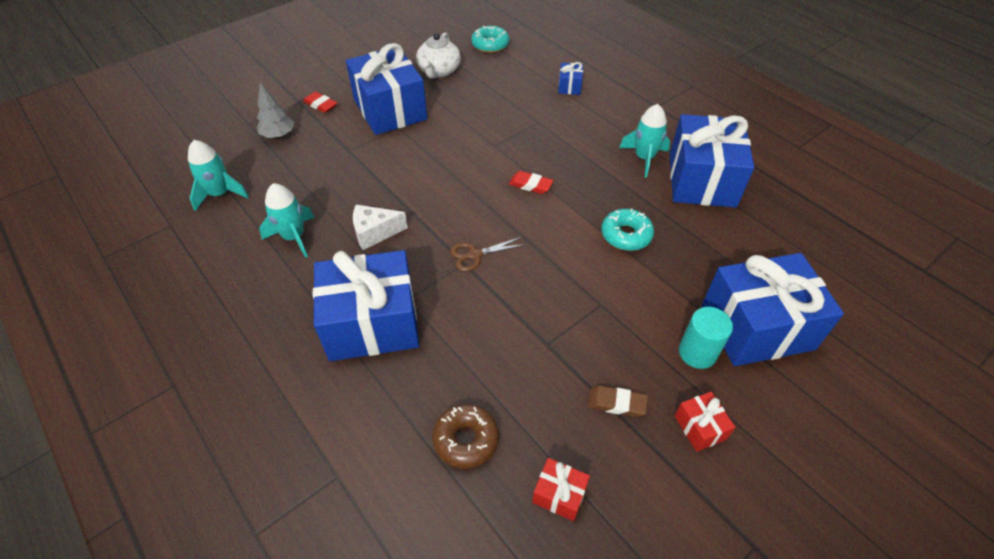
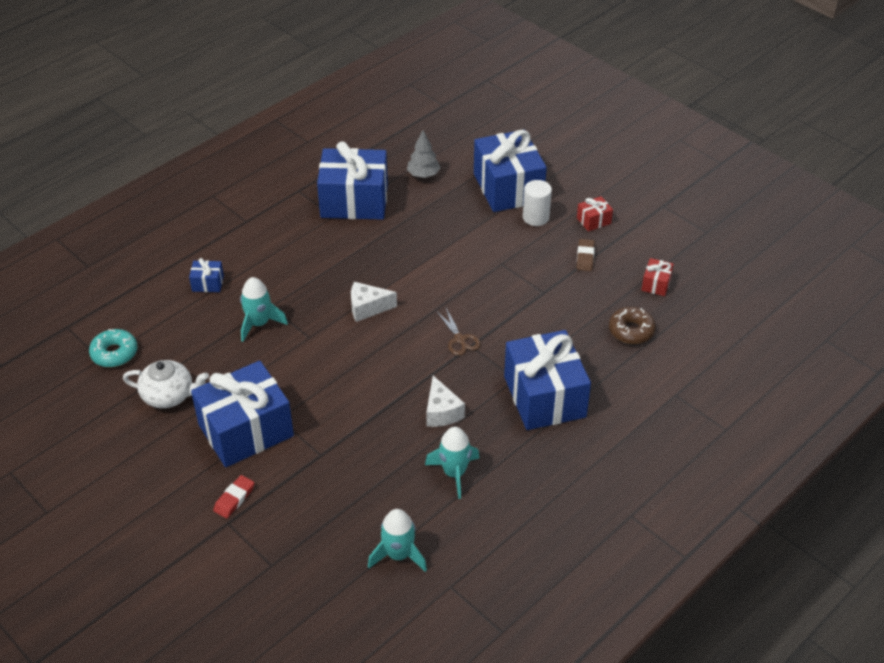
camera: 95 degrees left, 5 degrees down
grey tree [257,82,295,138] -> grey tree moved to [407,130,441,178]
red eraser [509,171,554,194] -> white cheese [351,282,397,322]
turquoise donut [601,208,654,251] -> none
turquoise rocket [619,104,670,178] -> turquoise rocket moved to [240,277,288,342]
turquoise cylinder [679,307,733,369] -> white cylinder [523,180,552,226]

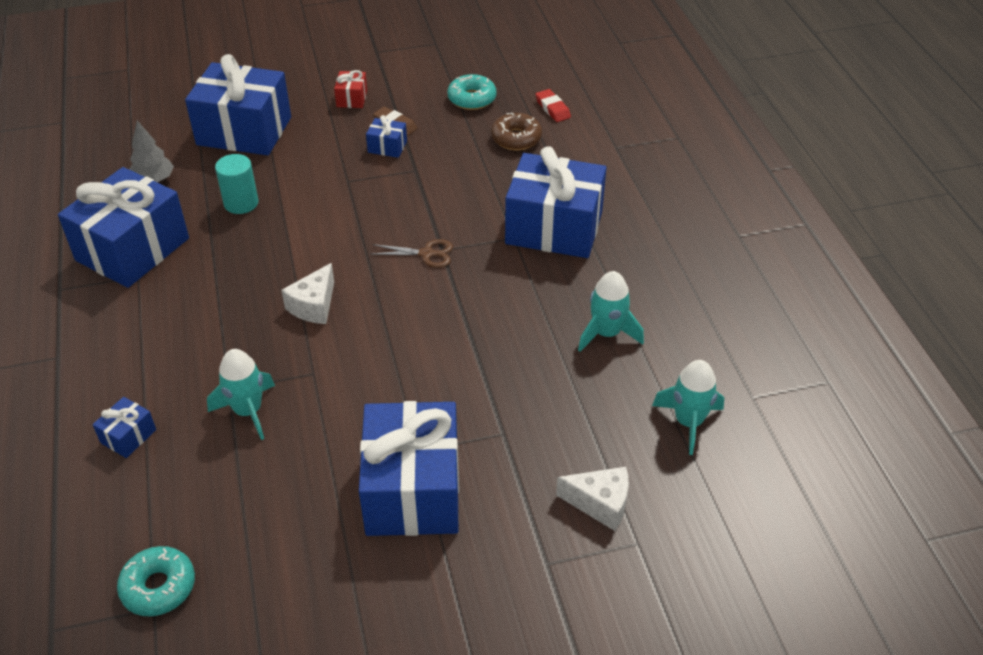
camera: 60 degrees left, 0 degrees up
white teapot [123,360,209,408] -> none
red eraser [213,475,254,518] -> red eraser moved to [535,89,571,122]
white cheese [426,376,465,427] -> white cheese moved to [556,467,629,531]
white cylinder [523,180,552,226] -> none
red gift [641,258,674,296] -> turquoise donut [447,74,497,110]
none -> turquoise cylinder [215,154,259,214]
none -> blue gift [366,115,407,158]

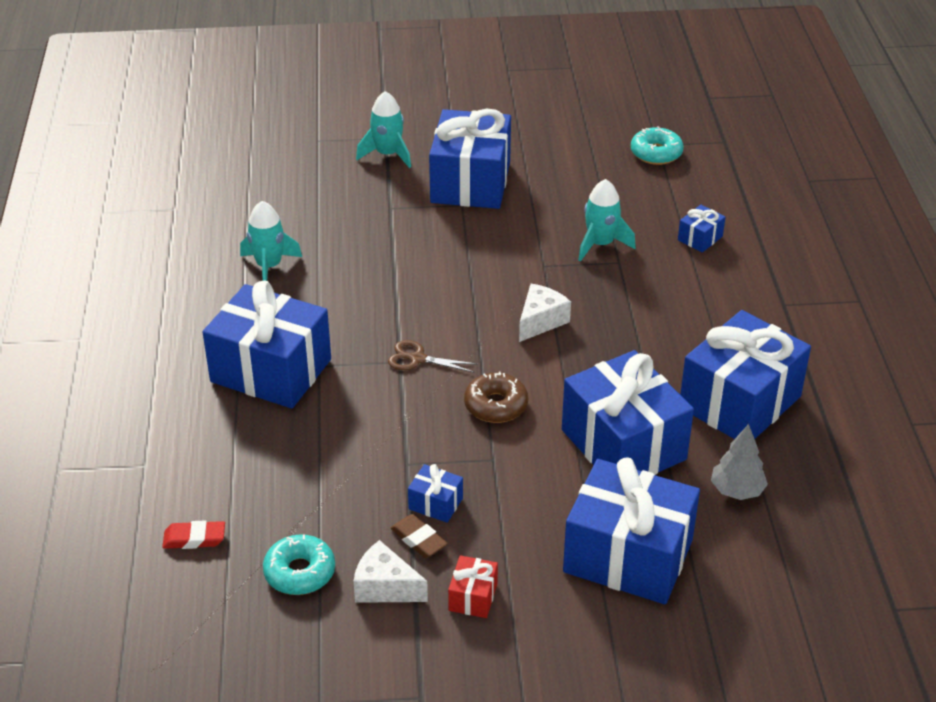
camera: 170 degrees left, 5 degrees down
turquoise cylinder [215,154,259,214] -> blue gift [562,350,694,475]
brown donut [491,113,542,150] -> brown donut moved to [464,371,528,423]
red eraser [535,89,571,122] -> red eraser turned 75 degrees counterclockwise [162,520,225,549]
white cheese [556,467,629,531] -> white cheese moved to [354,540,428,603]
turquoise rocket [652,360,724,455] -> turquoise rocket moved to [356,91,411,168]

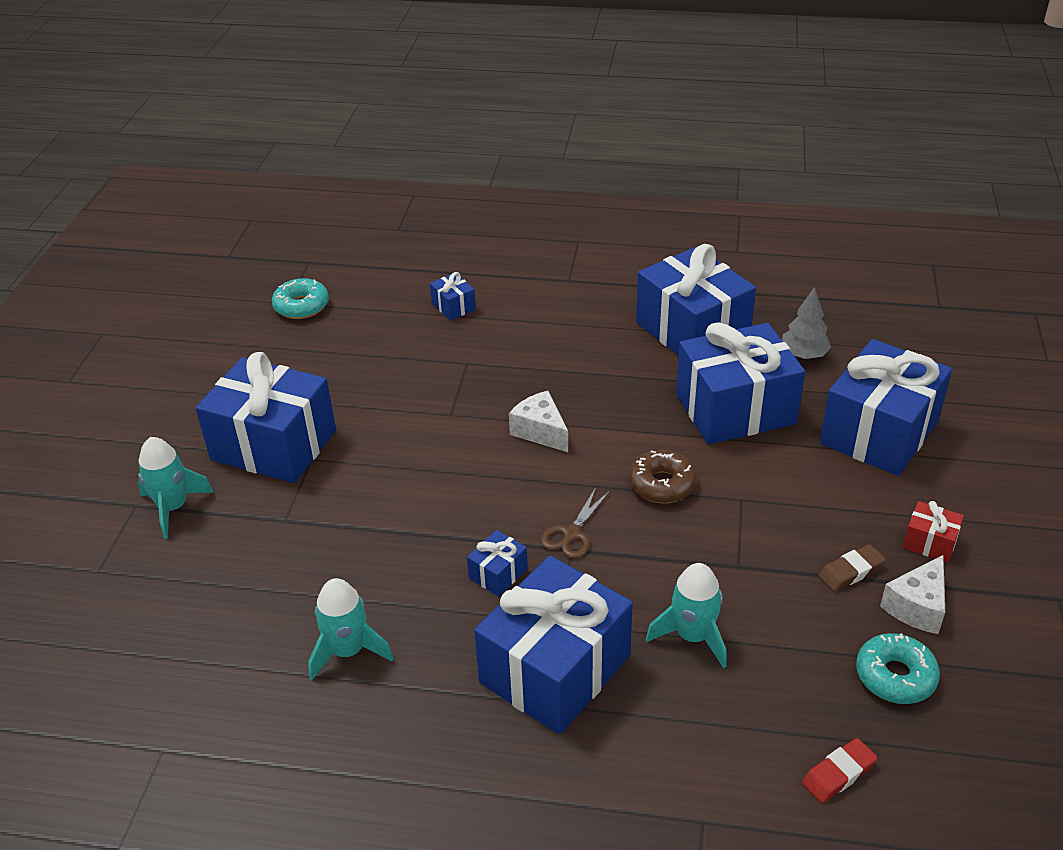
camera: 75 degrees left, 0 degrees up
red eraser [162,520,225,549] -> red eraser turned 45 degrees clockwise [802,738,878,803]
blue gift [408,464,463,523] -> blue gift moved to [467,530,528,596]
turquoise rocket [578,179,636,261] -> turquoise rocket moved to [646,563,727,668]

